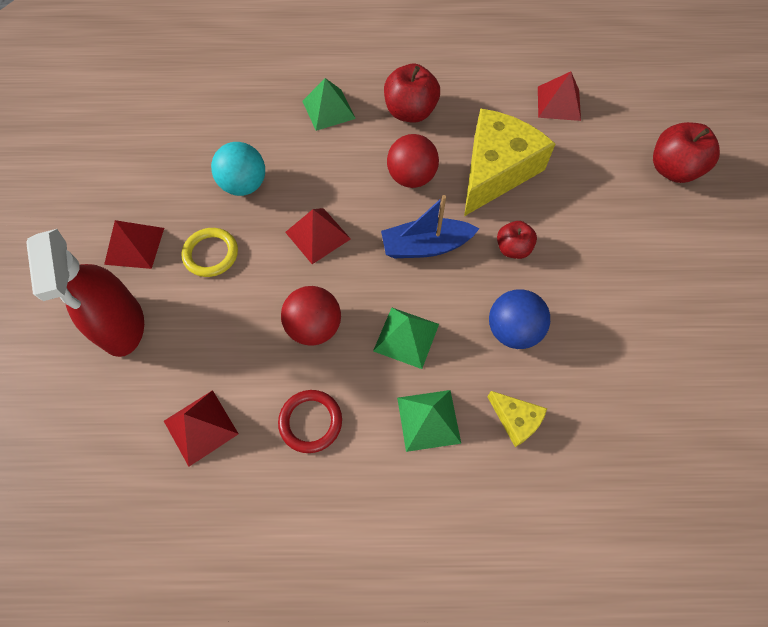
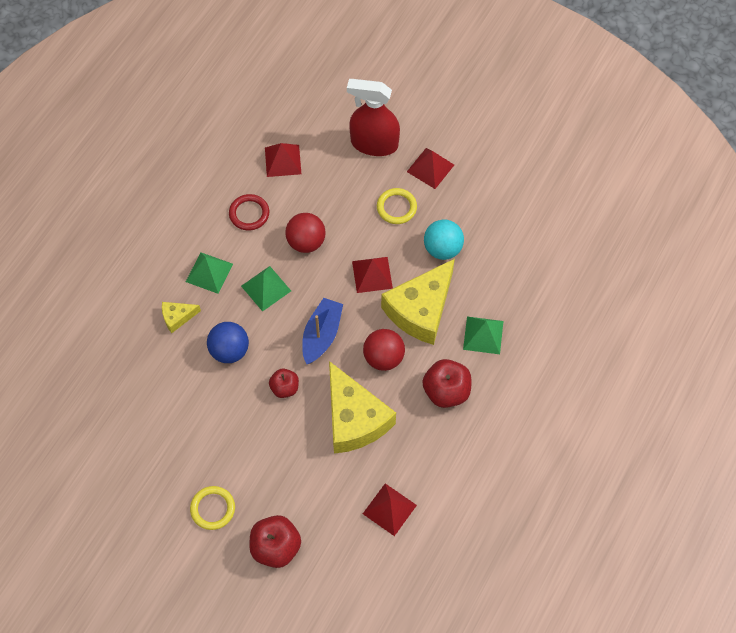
camera: 120 degrees right, 0 degrees up
none -> yellow ring [190,486,235,530]
none -> yellow cheese [381,259,455,345]

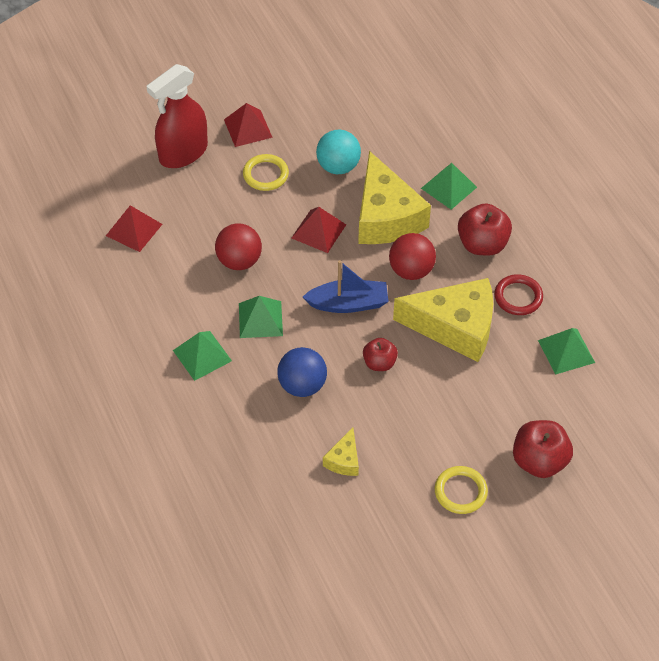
camera: 55 degrees left, 10 degrees down
yellow cheese [162,302,201,333] -> yellow cheese moved to [323,427,359,476]
red ring [229,194,269,230] -> red ring moved to [494,274,543,315]
blue boat [302,298,343,364] -> blue boat turned 120 degrees clockwise [303,260,389,313]
red pyramid [363,483,417,536] -> green pyramid [538,328,595,375]

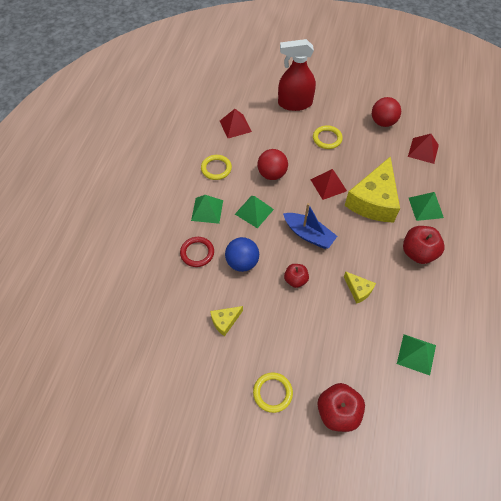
camera: 40 degrees right, 5 degrees up
red pyramid [224,103,273,147] -> red pyramid moved to [408,134,439,164]
turquoise ball [316,130,361,174] -> none
red ball [389,233,436,280] -> red ball moved to [372,97,401,127]
yellow cheese [393,278,493,362] -> yellow cheese [344,271,376,304], size x0.45
red ring [494,274,543,315] -> red ring moved to [180,237,214,267]
none -> yellow ring [201,155,232,180]

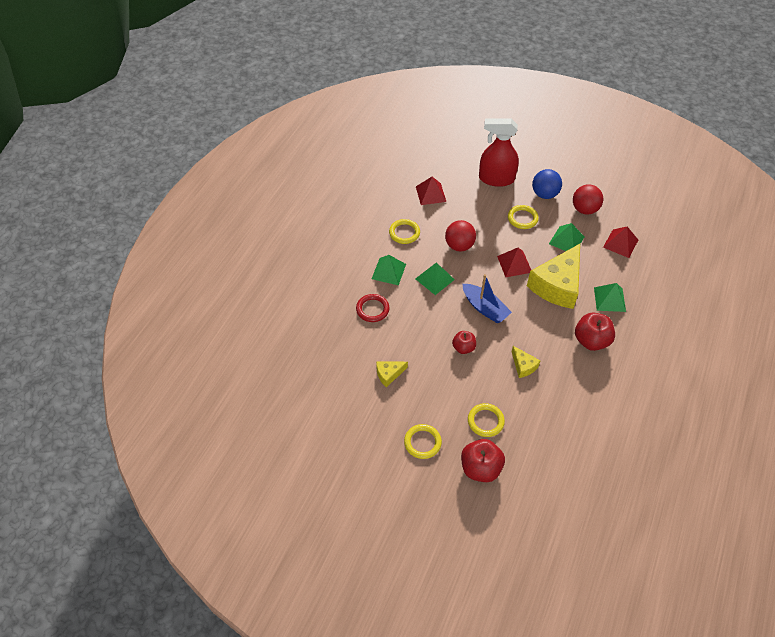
camera: 10 degrees right, 5 degrees down
blue ball [225,237,259,272] -> blue ball moved to [532,169,562,199]
green pyramid [397,334,436,376] -> green pyramid moved to [549,223,584,251]
none -> yellow ring [468,403,505,437]

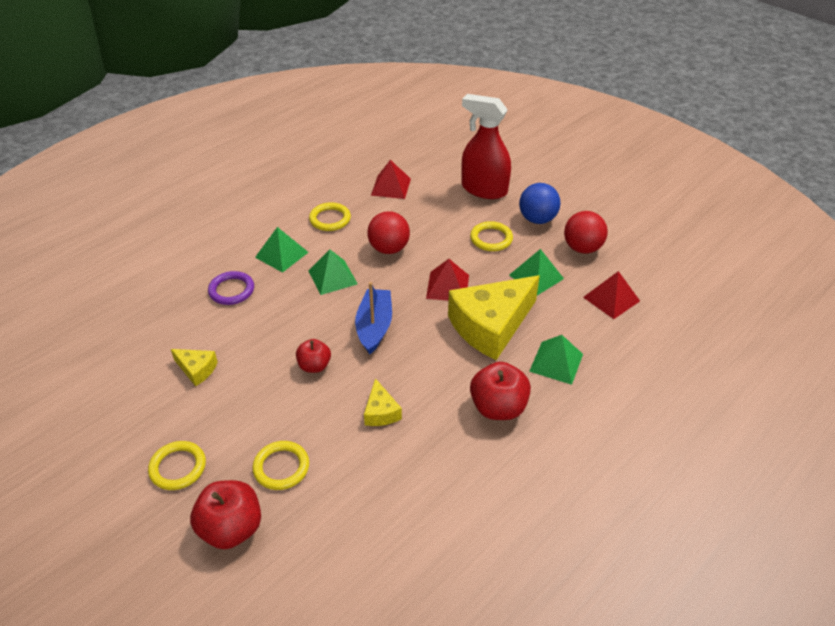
camera: 20 degrees right, 10 degrees down
red ring [356,294,390,322] -> purple ring [208,271,254,305]
yellow cheese [376,361,408,387] -> yellow cheese turned 150 degrees counterclockwise [171,349,218,387]
blue boat [462,274,512,323] -> blue boat turned 150 degrees counterclockwise [355,282,392,354]

